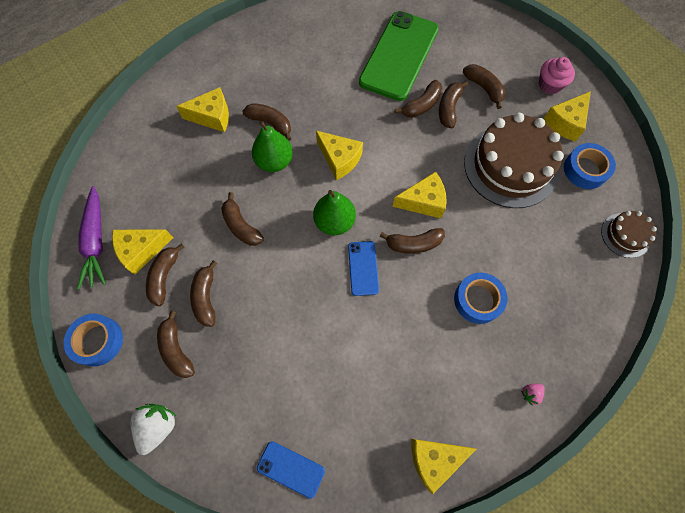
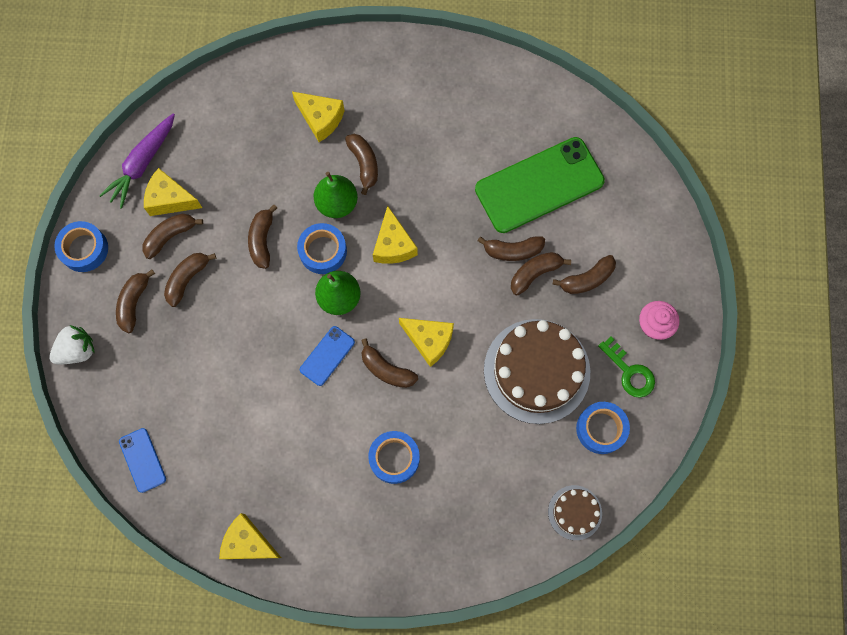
camera: 40 degrees right, 5 degrees up
brown banana [463,64,505,109] -> brown banana turned 60 degrees clockwise [553,255,616,294]
pink strawberry [521,384,545,406] -> none
yellow cheese [543,91,591,142] -> green key [598,336,655,398]
none -> blue tape [297,223,347,274]

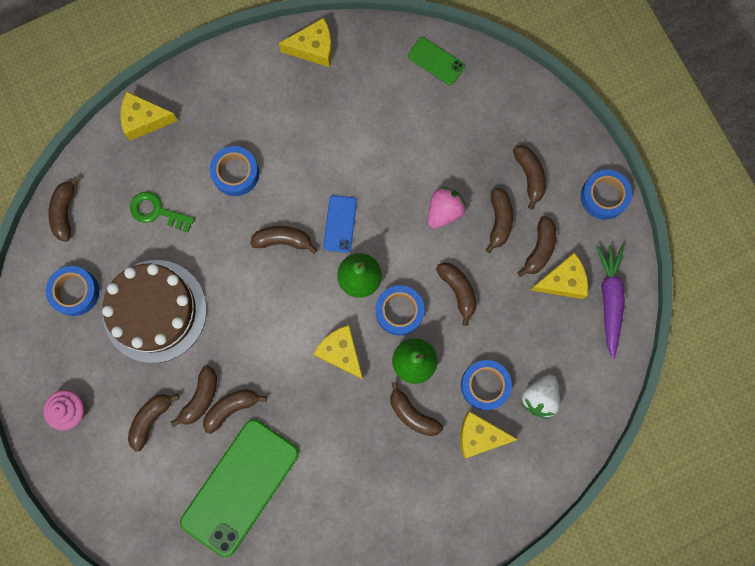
camera: 150 degrees right, 5 degrees up
white strawberry [49,325,95,364] -> white strawberry moved to [521,374,560,419]
blue phone [119,428,166,493] -> green phone [408,37,465,85]
yellow cheese [399,318,454,367] -> yellow cheese moved to [120,91,178,141]
brown cake [548,485,602,540] -> brown banana [48,177,79,242]
green key [598,336,655,398] -> green key moved to [130,191,195,232]
none -> pink strawberry [428,187,466,229]
none -> blue tape [461,360,512,410]

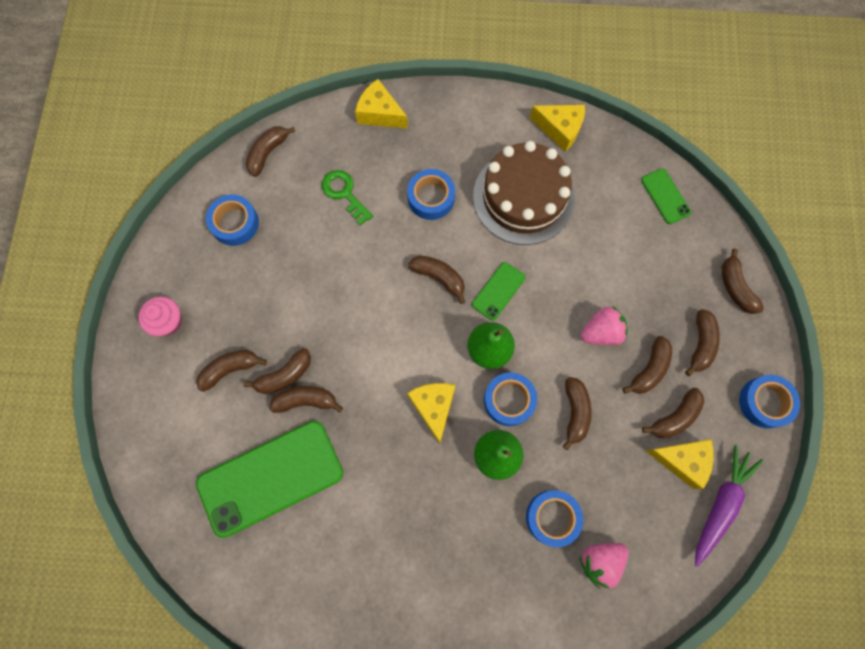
camera: 30 degrees right, 5 degrees down
brown cake [102,260,207,363] -> brown cake moved to [473,141,575,245]
blue phone [323,195,357,253] -> green phone [472,262,525,320]
brown banana [390,382,443,436] -> brown banana moved to [722,249,764,314]
yellow cheese [460,411,518,458] -> none
white strawberry [521,374,560,419] -> pink strawberry [579,543,629,589]

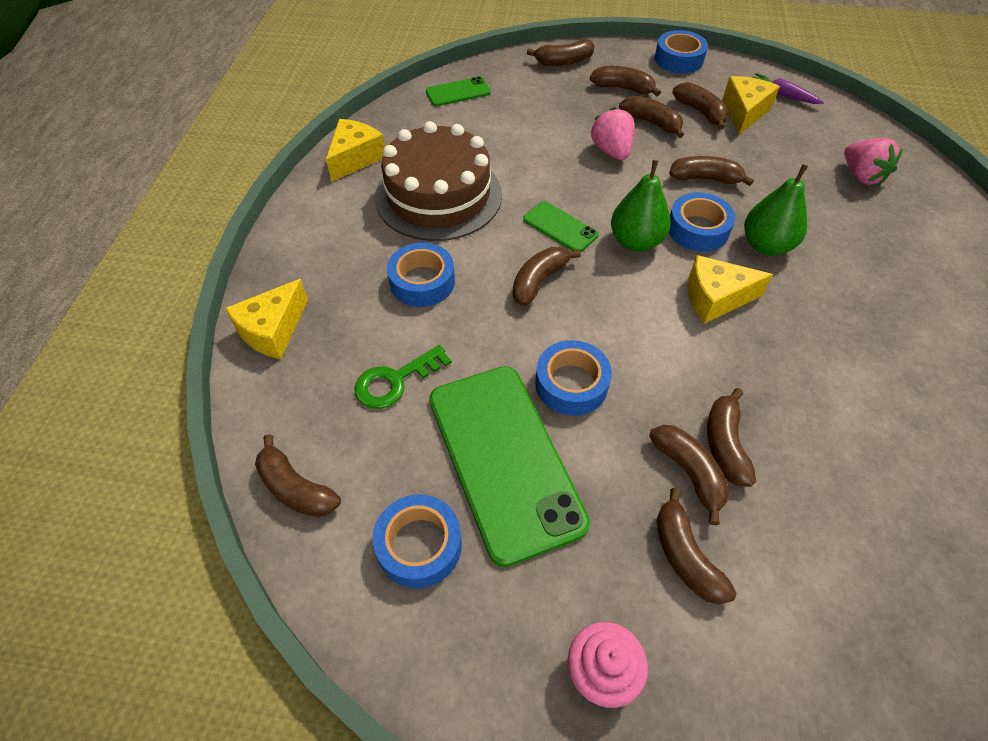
camera: 85 degrees left, 20 degrees down
green phone [196,421,343,538] -> green phone moved to [429,366,590,567]
blue tape [526,490,583,547] -> blue tape moved to [535,340,612,416]
purple carrot [695,445,763,567] -> purple carrot [752,73,824,104], size x0.61

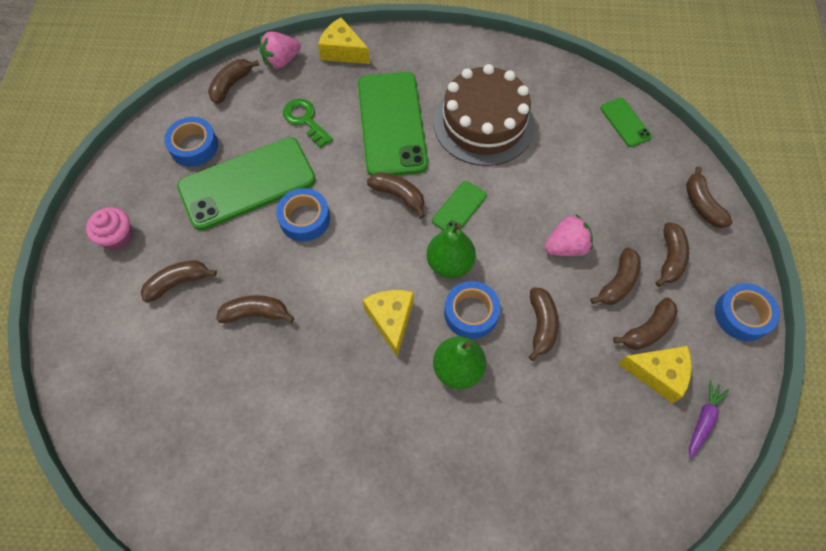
camera: 85 degrees right, 10 degrees up
yellow cheese [326,119,385,182] -> none
blue tape [387,242,455,307] -> green phone [358,72,428,176]
brown banana [649,425,729,525] -> none
pink strawberry [844,138,902,185] -> pink strawberry moved to [260,31,301,69]

